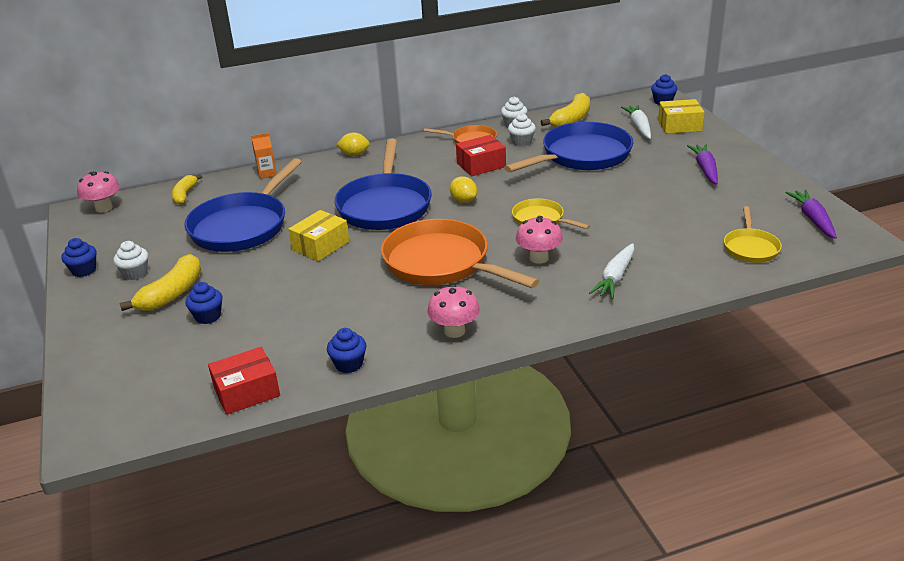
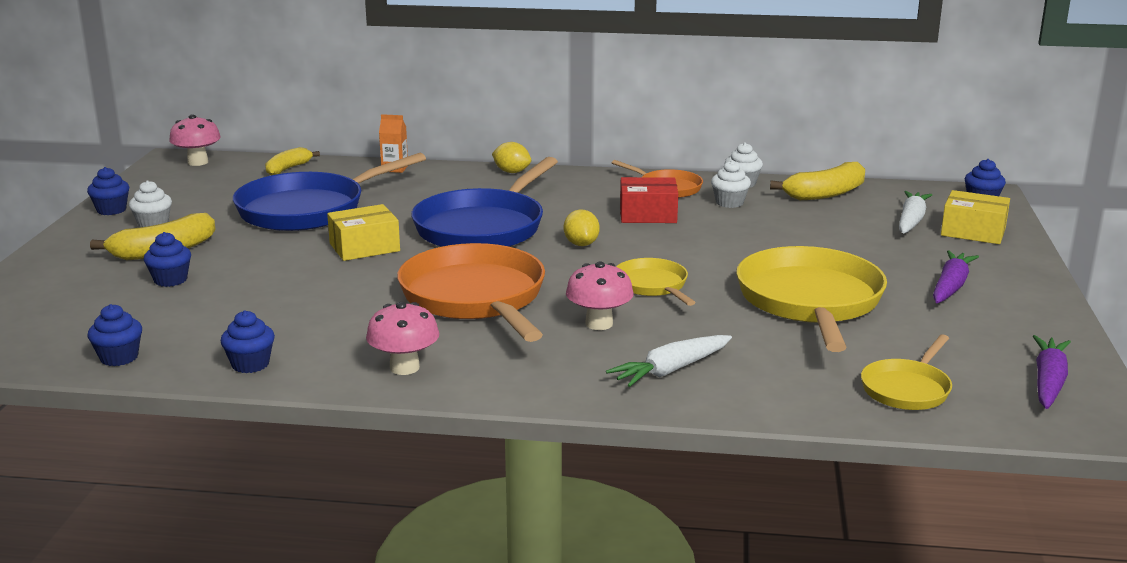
camera: 25 degrees right, 10 degrees down
red box [208,347,280,415] -> blue cupcake [88,304,142,366]
blue pan [504,122,633,172] -> none
none -> yellow pan [736,246,887,352]

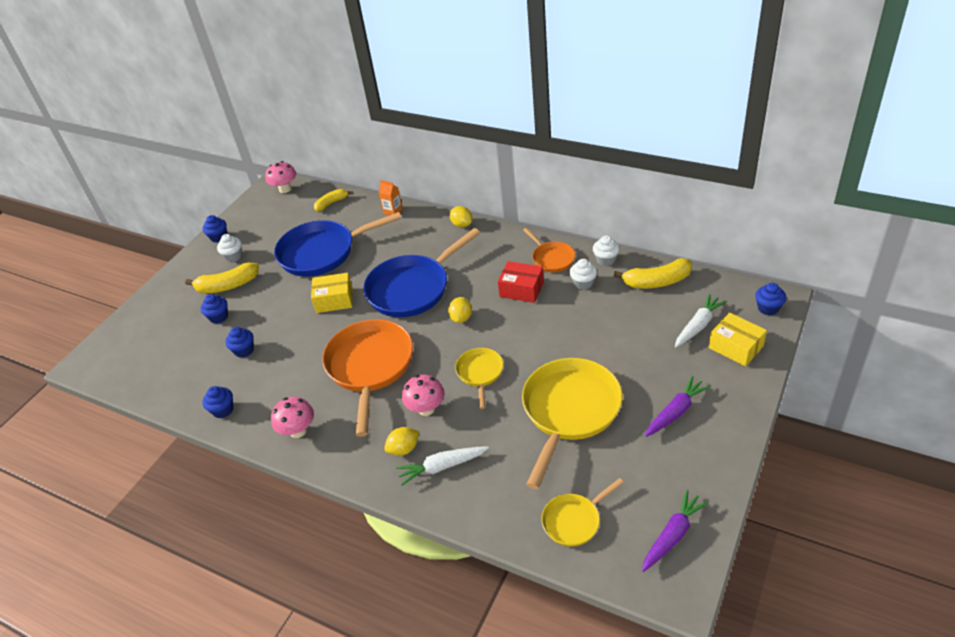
camera: 25 degrees right, 20 degrees up
blue cupcake [88,304,142,366] -> blue cupcake moved to [225,327,254,358]
none -> yellow lemon [384,427,419,456]

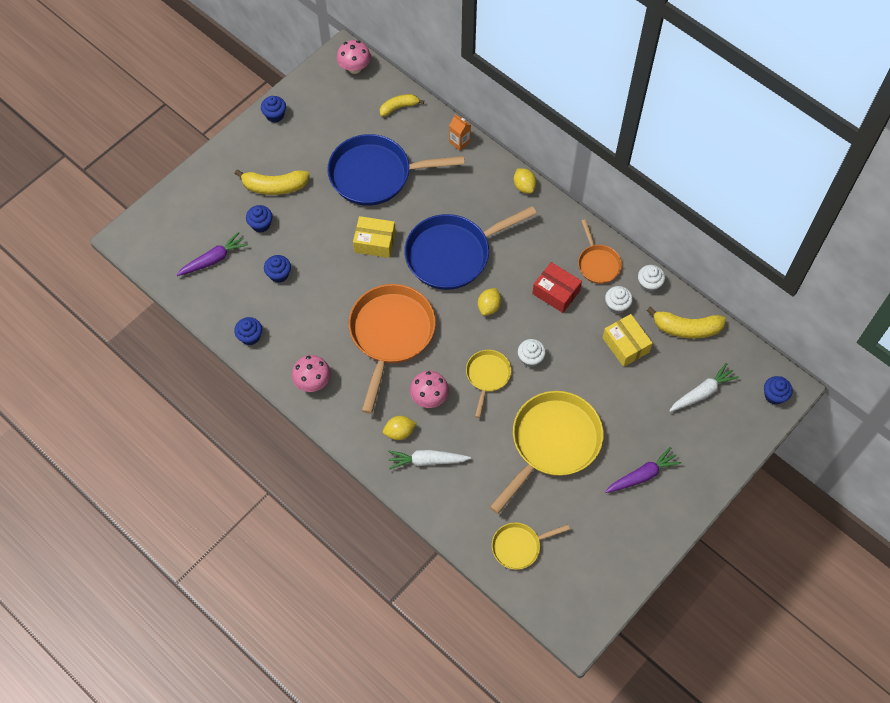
camera: 10 degrees right, 20 degrees up
white cupcake [217,234,242,262] -> white cupcake moved to [518,339,546,367]
purple carrot [642,490,709,572] -> purple carrot moved to [176,232,248,276]
yellow box [709,312,767,367] -> yellow box moved to [602,314,653,367]

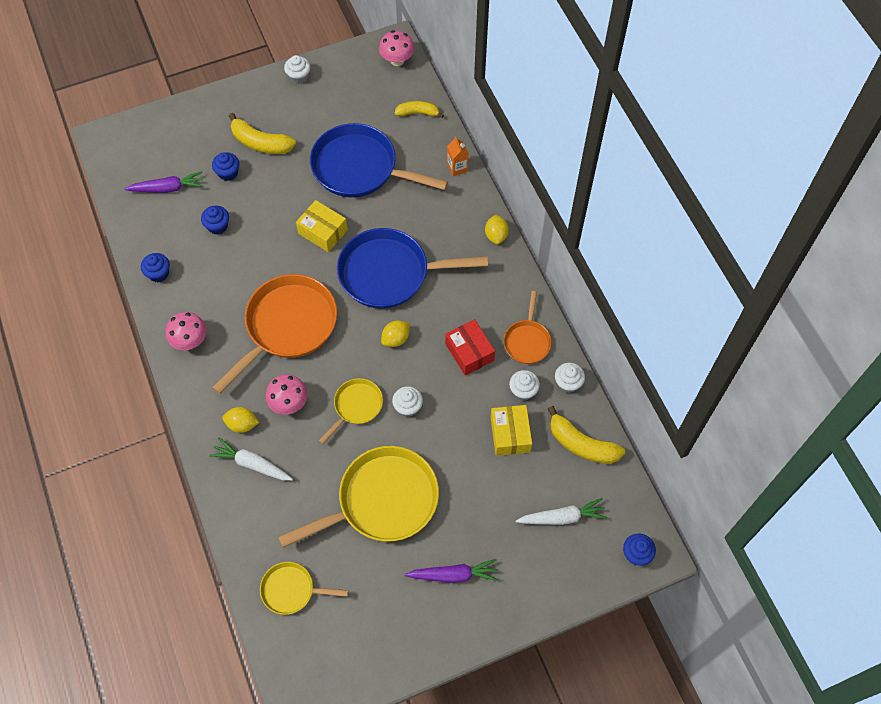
camera: 25 degrees right, 0 degrees up
blue cupcake [261,96,286,123] -> white cupcake [284,55,310,84]

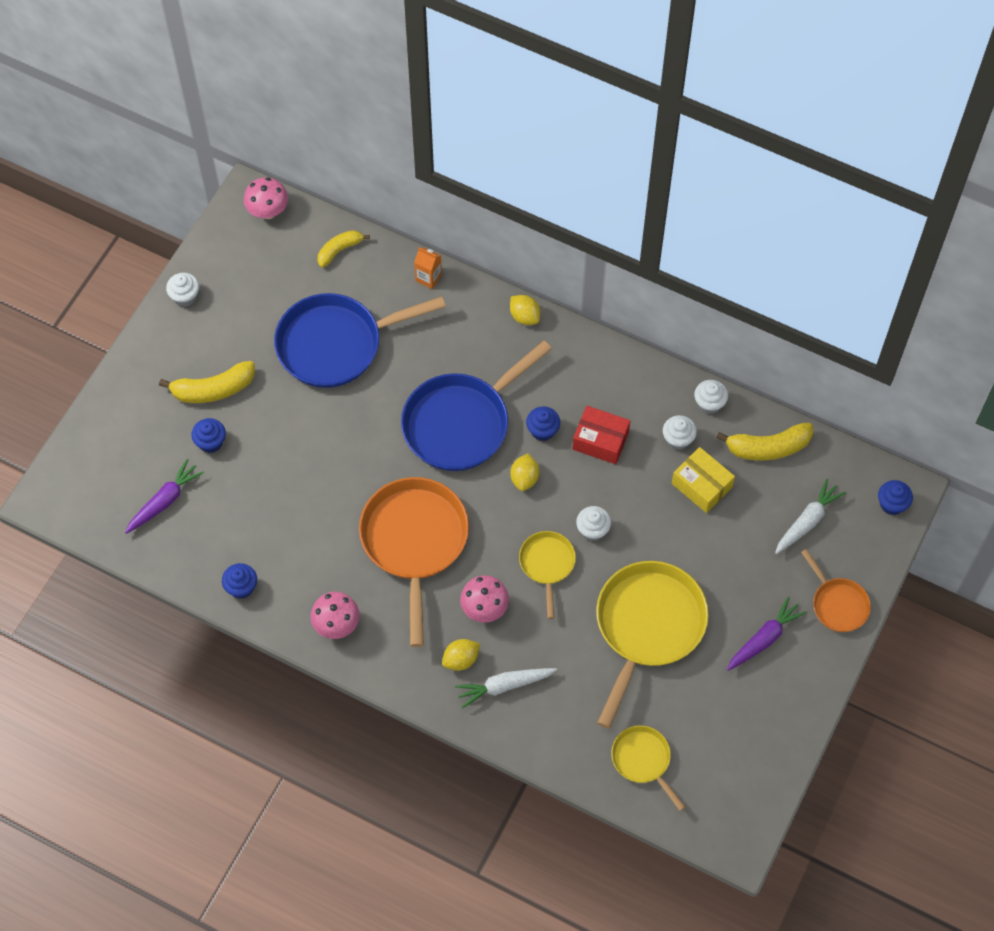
camera: 40 degrees left, 0 degrees up
blue cupcake [201,206,229,235] -> blue cupcake moved to [526,407,560,441]
yellow pan [260,562,348,615] -> yellow pan turned 90 degrees clockwise [611,726,685,811]
yellow box [296,200,348,252] -> none
orange pan [504,291,552,364] -> orange pan moved to [801,549,871,632]

